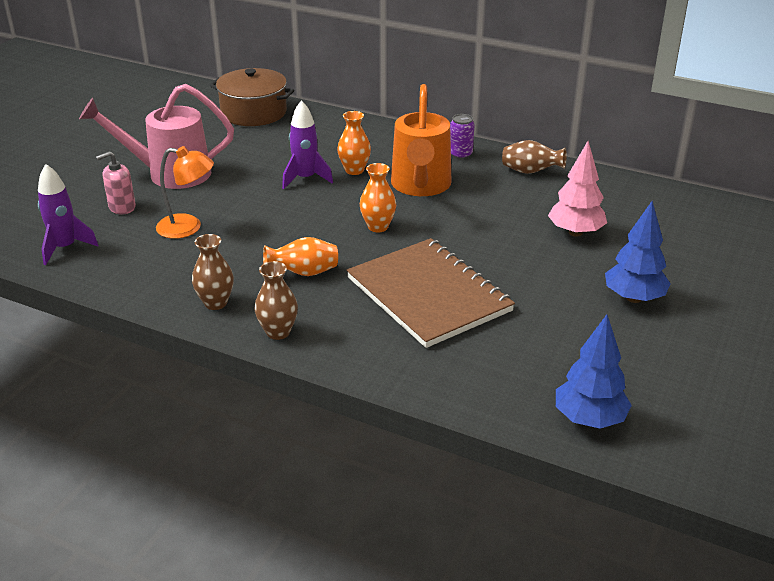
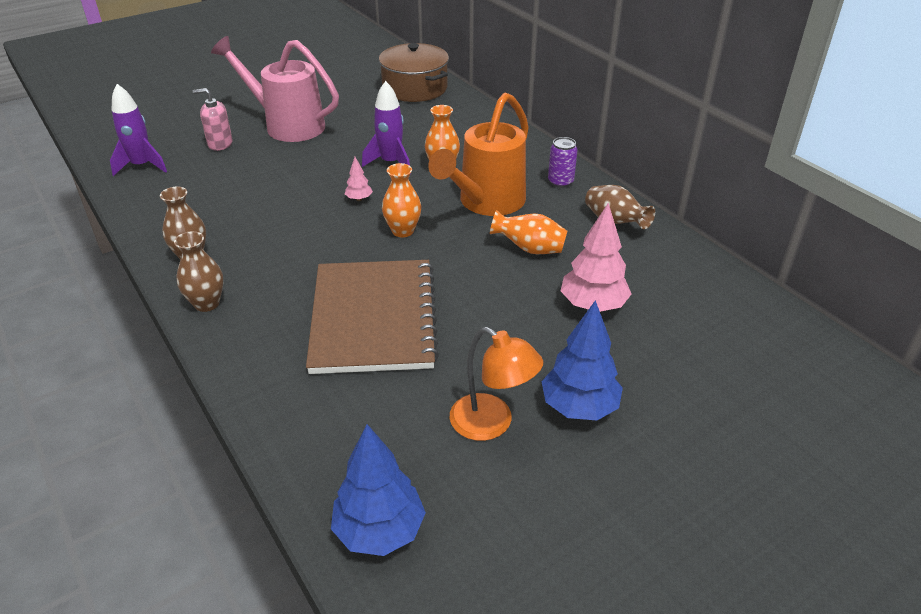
camera: 30 degrees right, 5 degrees up
orange lamp [156,146,214,239] -> orange lamp moved to [450,327,543,441]
orange vase [263,237,338,276] -> orange vase moved to [490,210,567,254]
none -> pink tree [345,157,373,201]

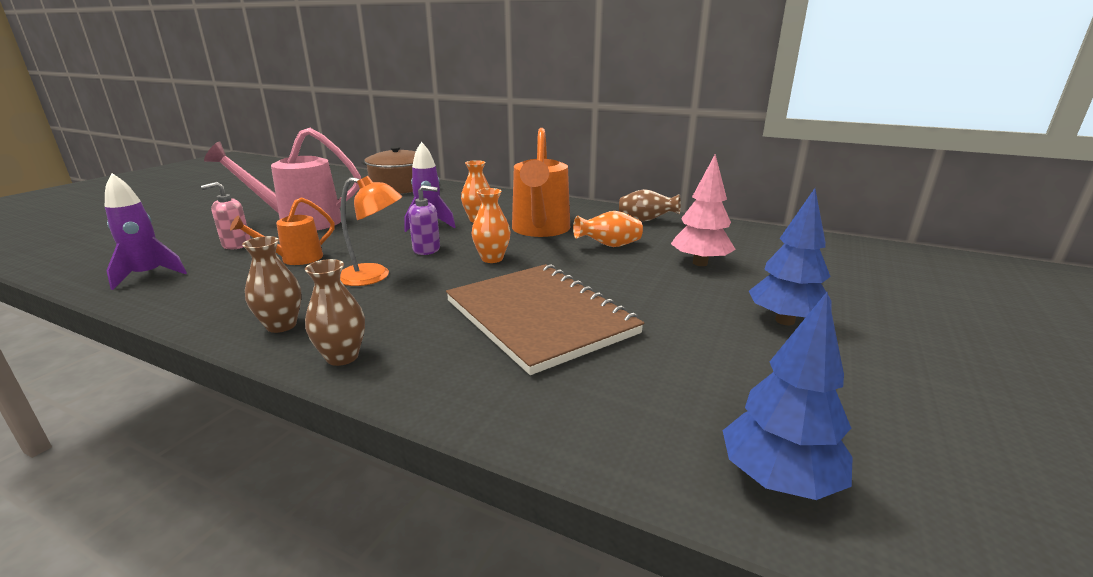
camera: 30 degrees left, 15 degrees down
pink tree [345,157,373,201] -> purple soap dispenser [408,185,440,255]
orange lamp [450,327,543,441] -> orange lamp moved to [340,176,402,286]
purple can [548,137,578,188] -> none
none -> orange watering can [230,197,335,265]

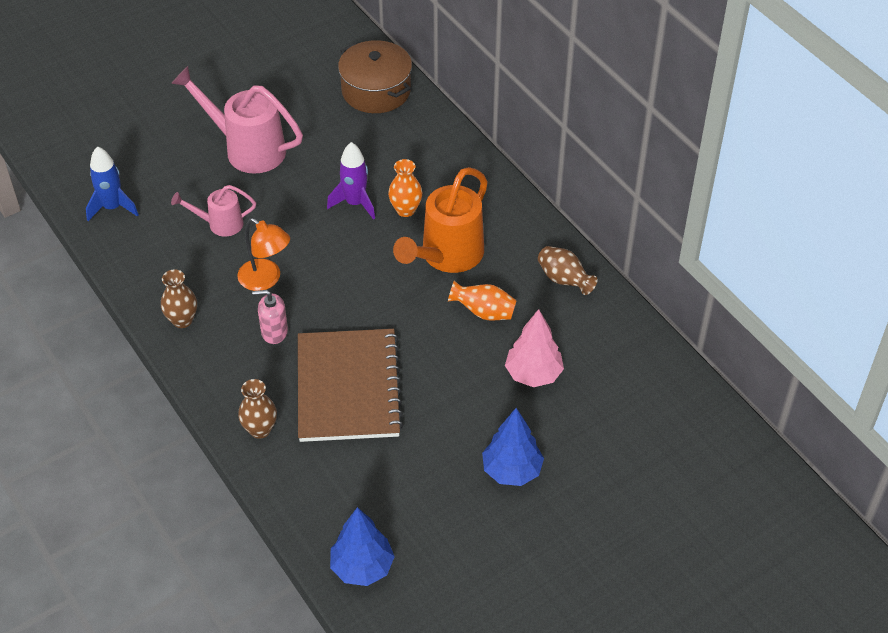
camera: 30 degrees right, 25 degrees up
purple rocket [105,173,187,290] -> blue rocket [86,146,139,221]
pink soap dispenser [201,182,251,249] -> pink soap dispenser moved to [252,290,288,344]
orange watering can [230,197,335,265] -> pink watering can [171,185,256,236]
brown vase [305,259,365,366] -> brown vase moved to [238,379,277,439]
purple soap dispenser [408,185,440,255] -> none
orange vase [472,188,510,263] -> none

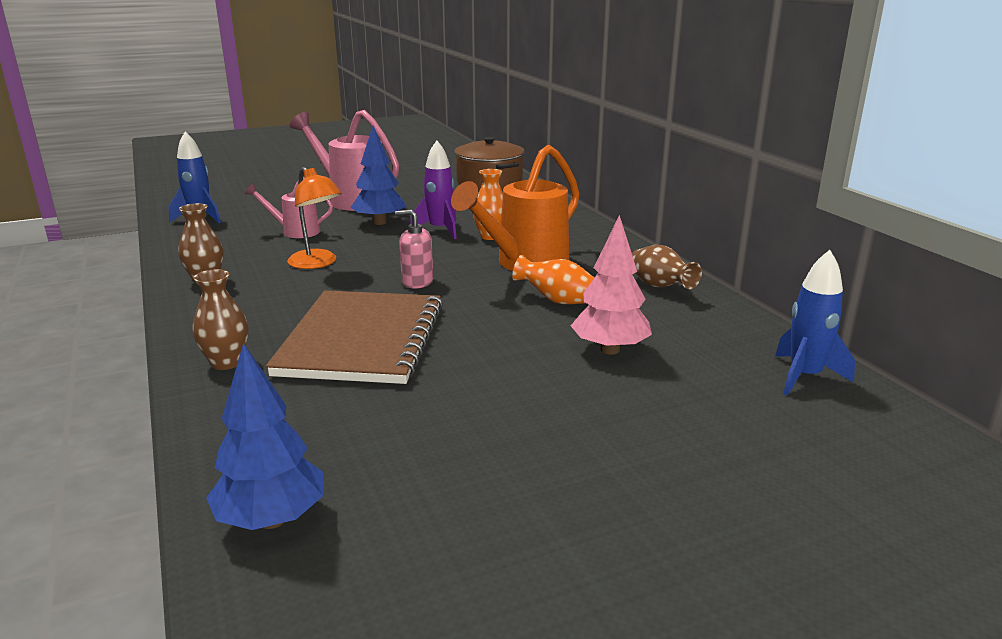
camera: 10 degrees right, 25 degrees down
pink soap dispenser [252,290,288,344] -> pink soap dispenser moved to [395,209,433,288]
blue tree [482,408,544,486] -> blue tree moved to [350,126,406,225]
none -> blue rocket [775,250,855,396]

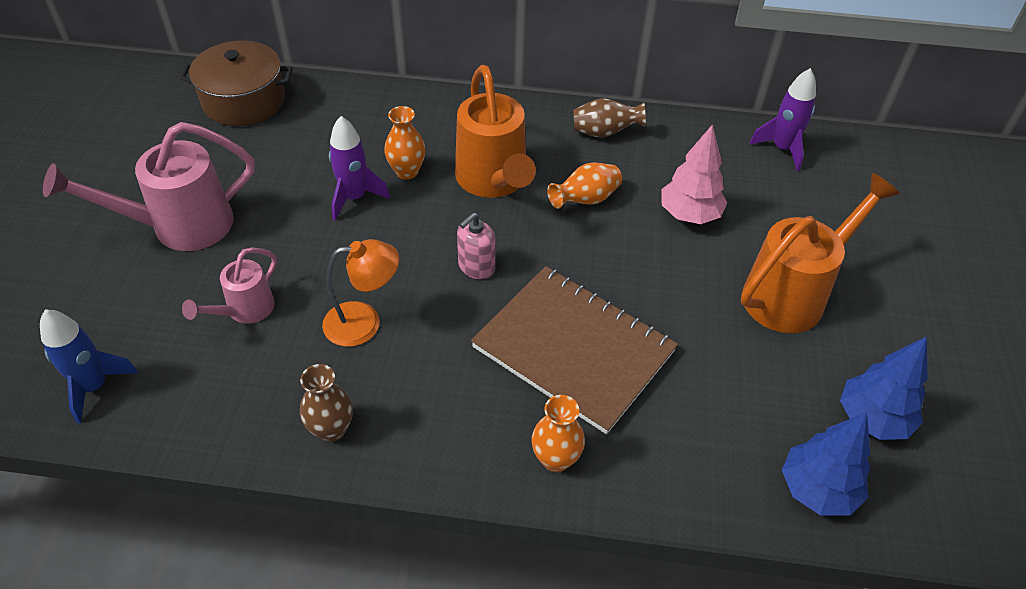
camera: 60 degrees left, 25 degrees up
brown vase [193,269,248,370] -> orange vase [532,395,585,472]
blue tree [350,126,406,225] -> blue tree moved to [840,337,928,440]
blue rocket [775,250,855,396] -> purple rocket [749,68,816,171]
none -> orange watering can [741,173,900,333]

